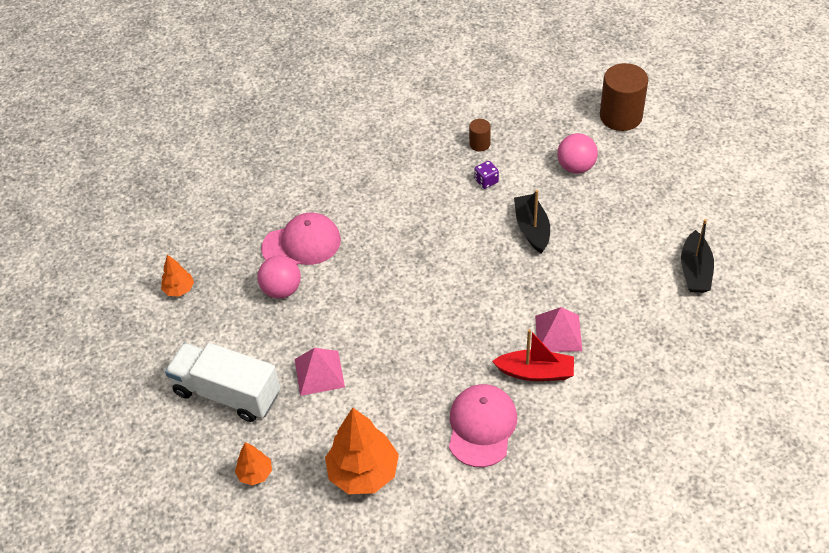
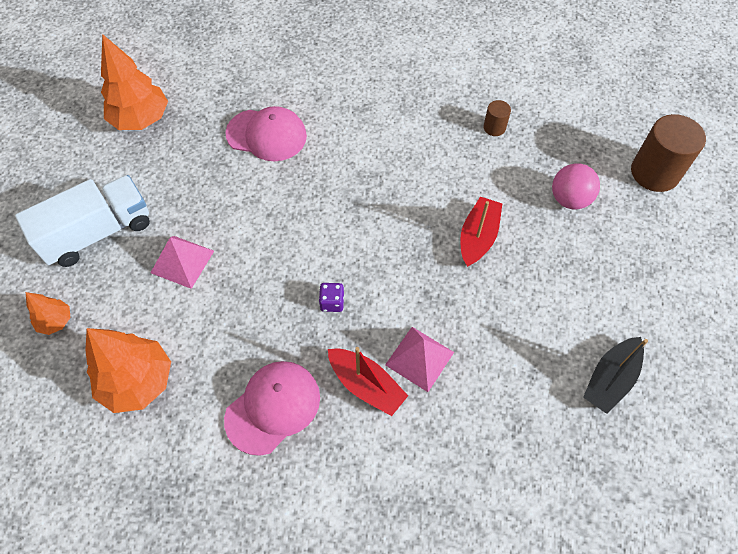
camera: 30 degrees right, 10 degrees up
orange tree [161,255,194,297] -> orange tree [101,34,168,130], size x1.95
white truck [165,343,280,422] -> white truck turned 90 degrees clockwise [15,175,150,267]
pink ball [257,256,301,299] -> none
purple dice [475,161,499,189] -> purple dice moved to [319,283,344,312]
black boat [514,190,550,253] -> red boat [460,197,502,267]

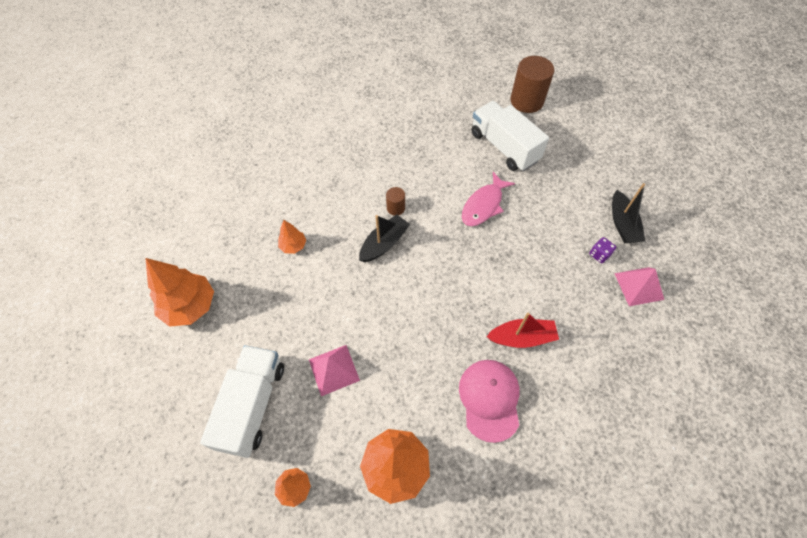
camera: 45 degrees left, 0 degrees up
pink cap [225,106,307,161] -> orange tree [278,220,306,254]
purple dice [319,283,344,312] -> purple dice moved to [589,237,616,263]
pink pyramid [385,327,454,392] -> pink pyramid moved to [614,267,664,306]
red boat [460,197,502,267] -> pink fish [462,172,515,226]
brown cylinder [483,100,511,136] -> brown cylinder moved to [386,187,405,216]
pink ball [552,163,600,209] -> white truck [471,101,549,171]
none -> black boat [359,215,410,262]

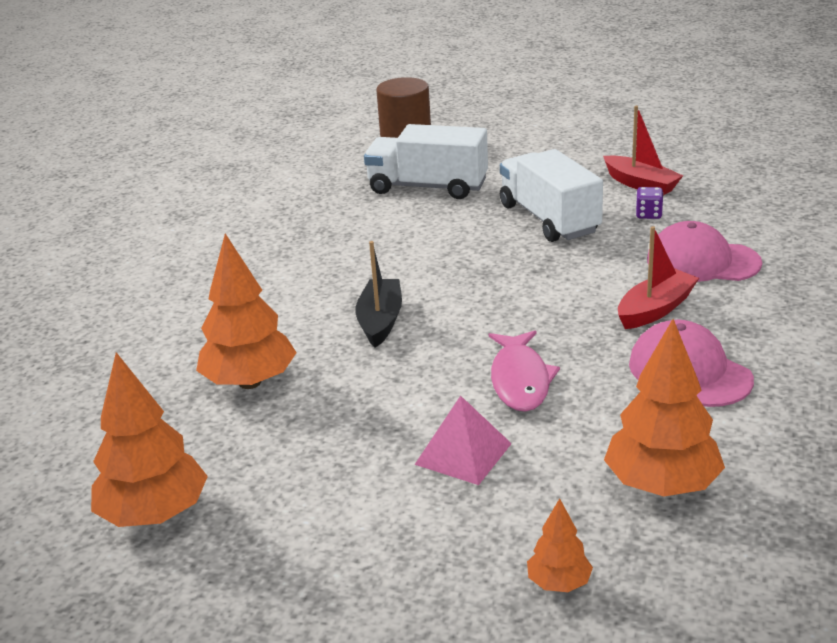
camera: 35 degrees left, 30 degrees down
white truck [200,345,284,458] -> white truck moved to [500,149,603,242]
orange tree [278,220,306,254] -> orange tree [196,234,297,389], size x1.95
brown cylinder [386,187,405,216] -> none
pink fish [462,172,515,226] -> pink fish moved to [489,331,560,412]
black boat [612,183,645,243] -> red boat [603,106,683,195]
pink pyramid [614,267,664,306] -> none
none -> pink cap [647,221,762,282]

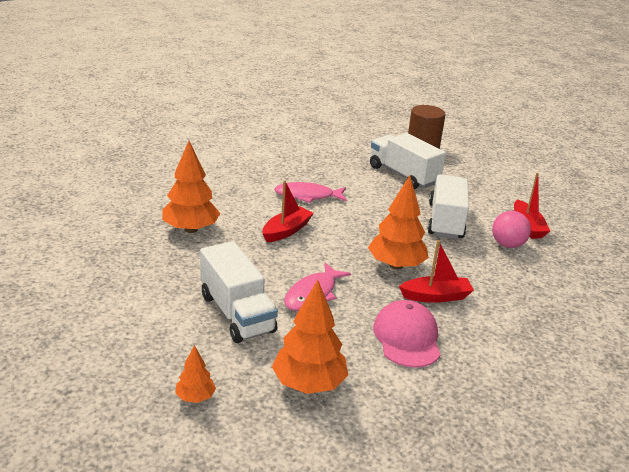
camera: 30 degrees right, 0 degrees up
orange tree [91,352,208,527] -> orange tree moved to [368,175,429,270]
black boat [355,241,402,348] -> red boat [262,180,314,242]
pink pyramid [414,396,512,485] -> white truck [200,241,278,343]
purple dice [636,187,663,219] -> pink ball [492,211,531,248]
pink cap [647,221,762,282] -> none
none -> pink fish [274,182,347,203]

